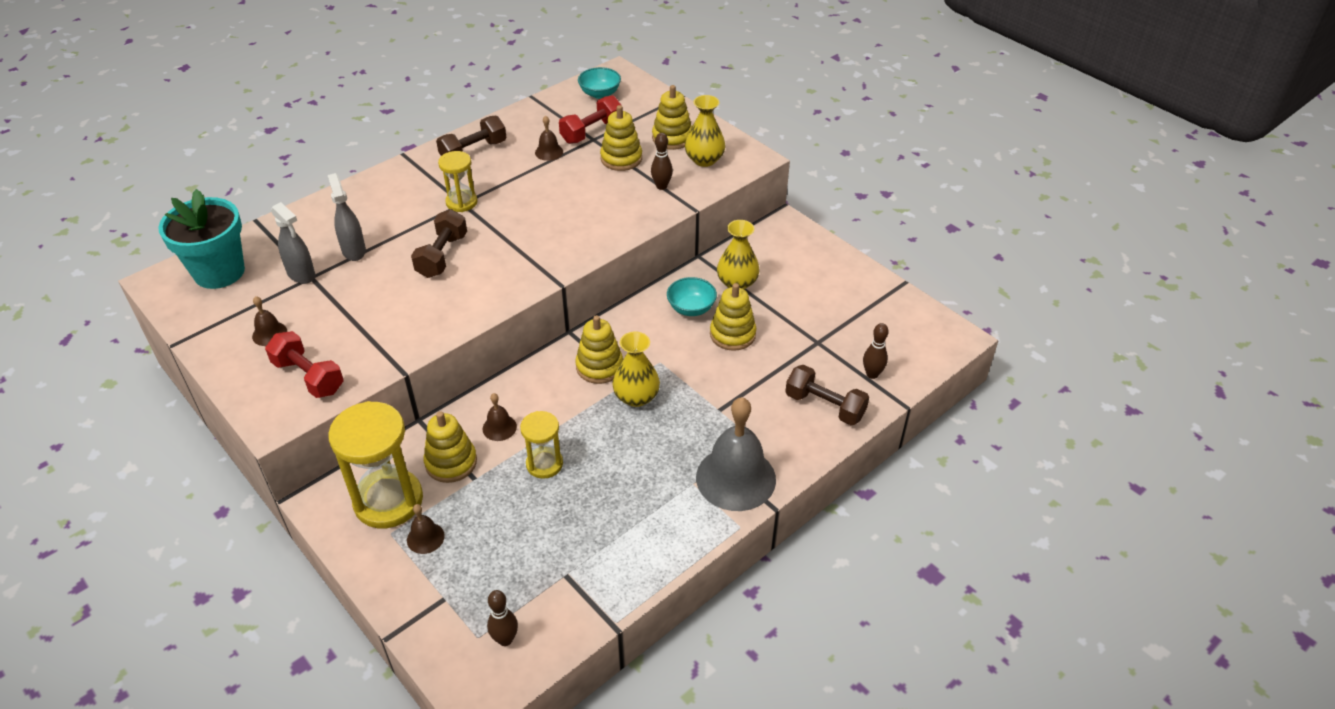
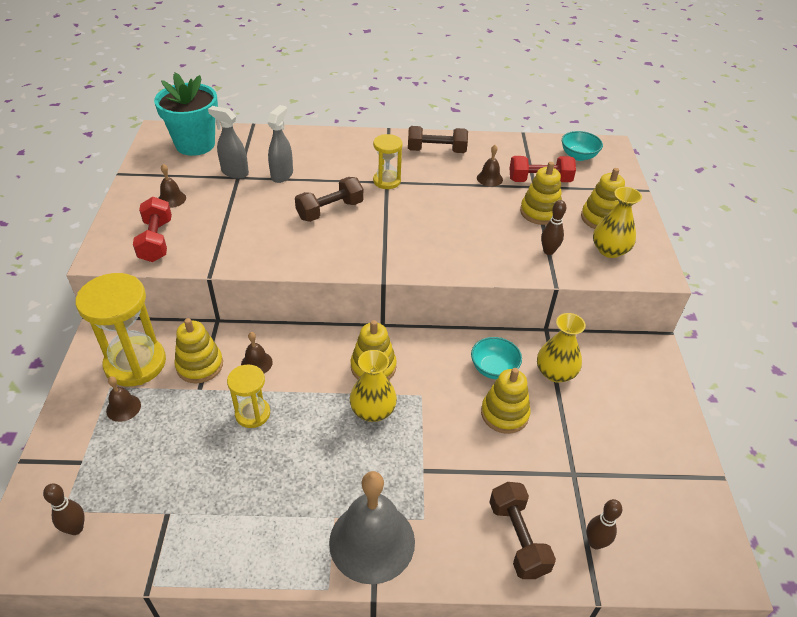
camera: 40 degrees right, 0 degrees up
grey spray bottle [271,202,315,284] -> grey spray bottle turned 120 degrees clockwise [208,106,249,179]

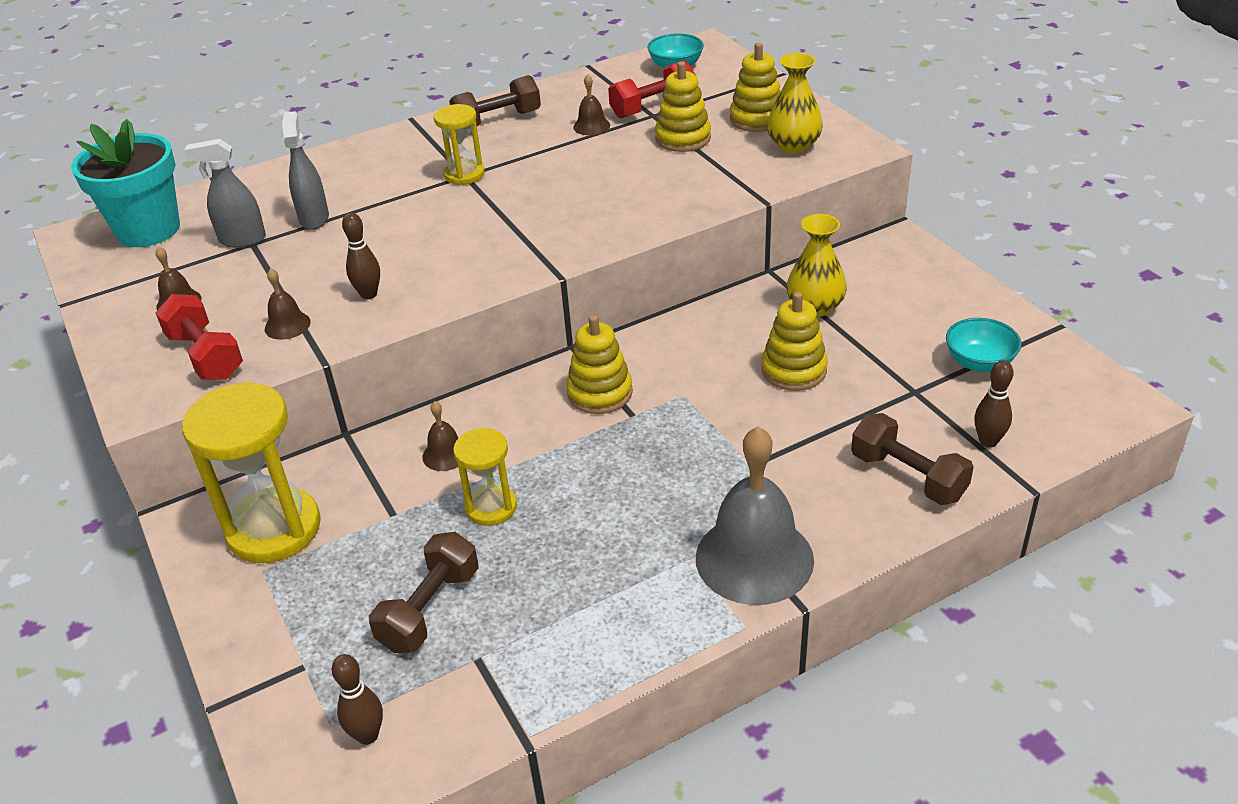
camera: 25 degrees left, 5 degrees down
brown bell [106,376,141,422] -> brown bell moved to [265,268,311,340]
yellow stacking toy [174,318,223,383] -> none
brown dumbbell [295,177,363,222] -> brown dumbbell moved to [369,532,479,653]
yellow vase [350,350,397,422] -> none
turquoise bowl [471,337,522,379] -> turquoise bowl moved to [946,318,1021,372]
brown bowling pin [541,200,566,255] -> brown bowling pin moved to [342,212,380,299]

